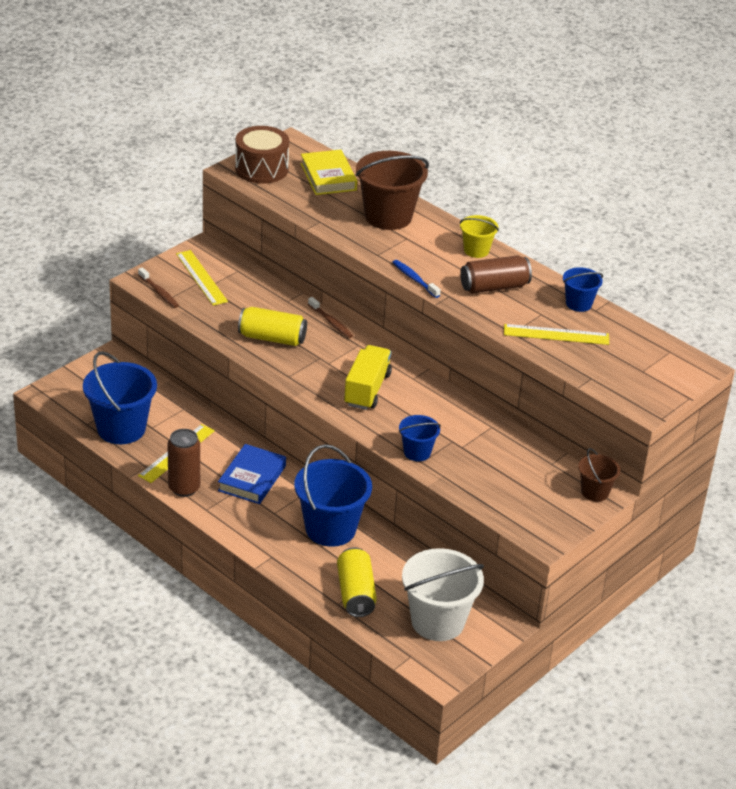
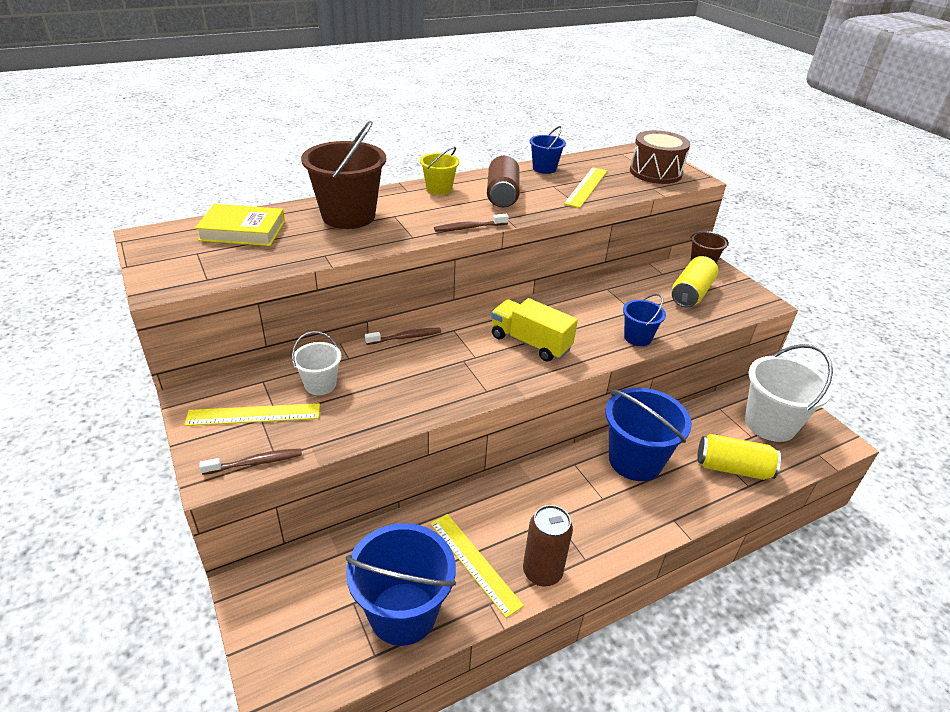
camera: 70 degrees left, 0 degrees up
blue book [218,444,286,504] -> none
brown drum [235,126,289,184] -> brown drum moved to [630,130,690,184]
yellow can [238,307,307,346] -> yellow can moved to [672,256,718,307]
blue toothbrush [392,260,441,298] -> brown toothbrush [434,214,509,232]
none -> white bucket [292,331,341,395]

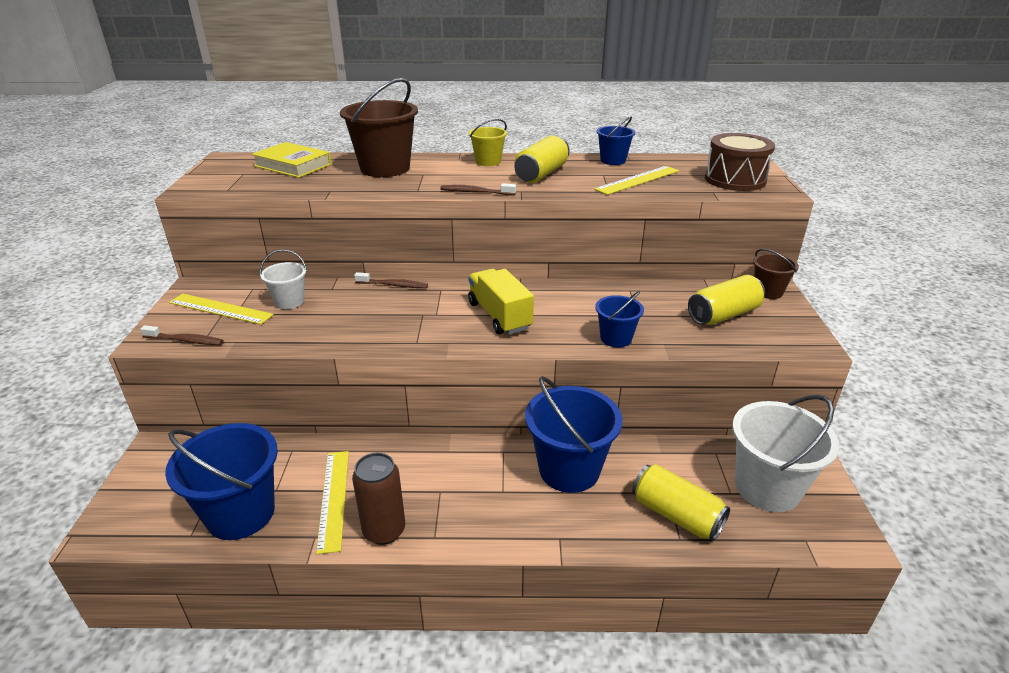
camera: 30 degrees right, 5 degrees down
brown can [487,155,520,207] -> yellow can [514,136,569,183]

